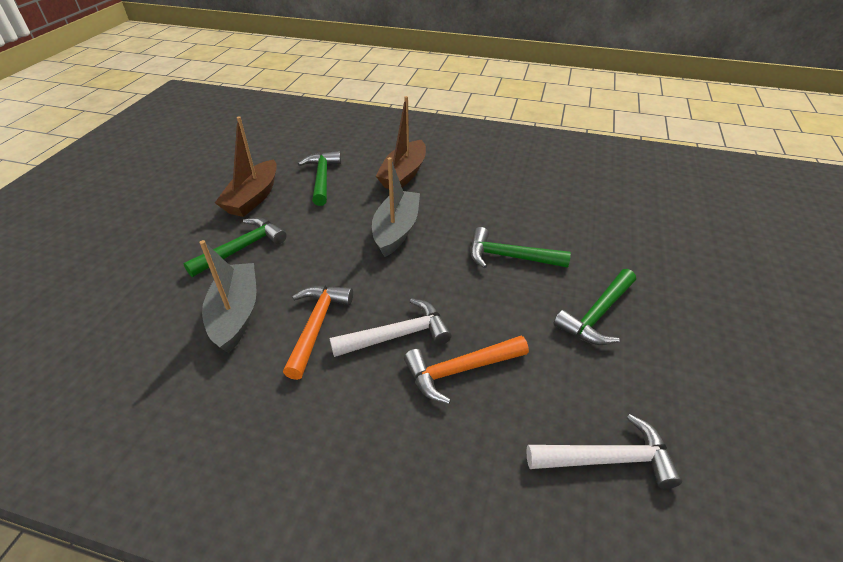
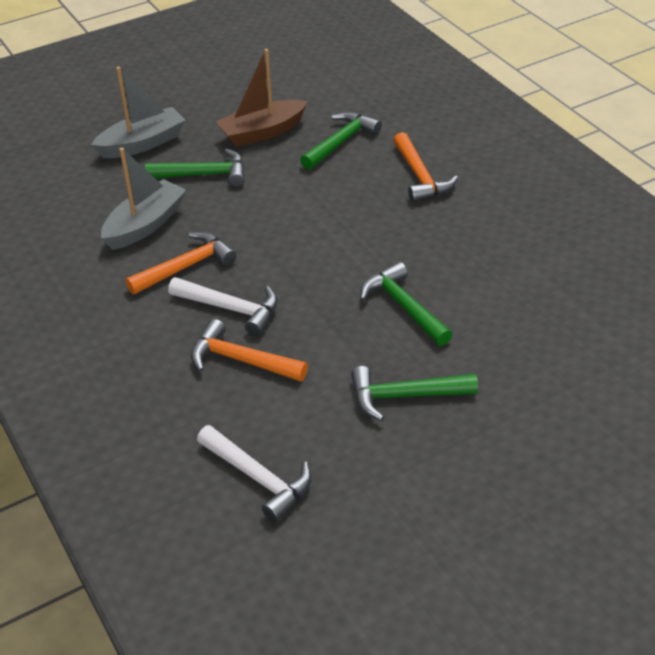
camera: 45 degrees right, 0 degrees up
grey boat [372,157,420,257] -> grey boat moved to [91,66,185,158]
brown boat [376,96,426,189] -> orange hammer [393,132,458,202]

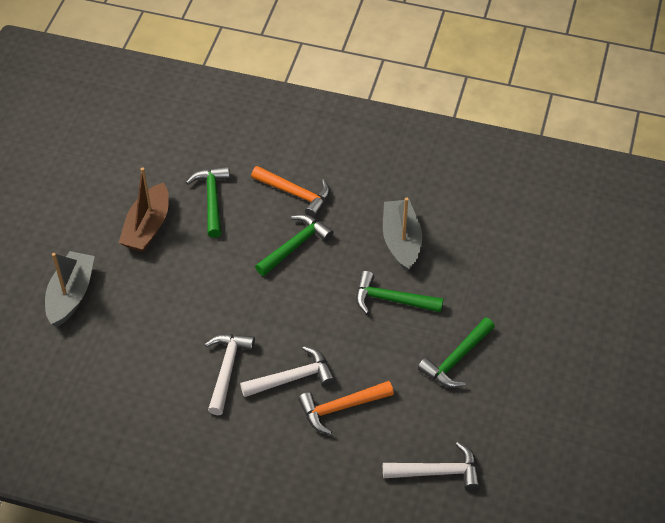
camera: 45 degrees left, 10 degrees up
grey boat [101,148,186,250] -> grey boat moved to [383,197,422,272]
orange hammer [125,232,236,295] -> white hammer [205,334,255,415]
green hammer [145,149,245,187] -> green hammer moved to [255,214,334,276]

